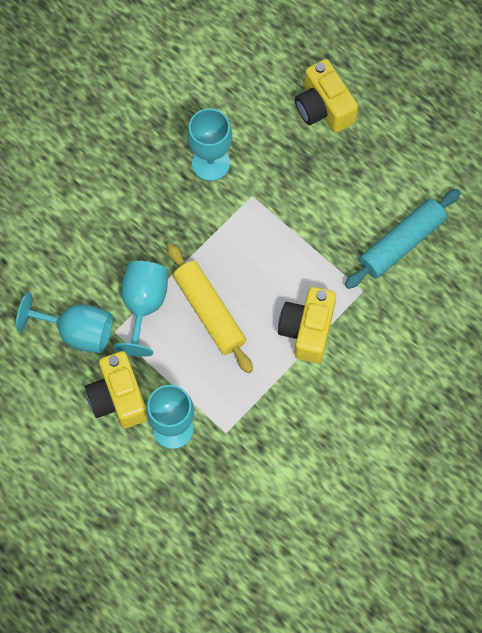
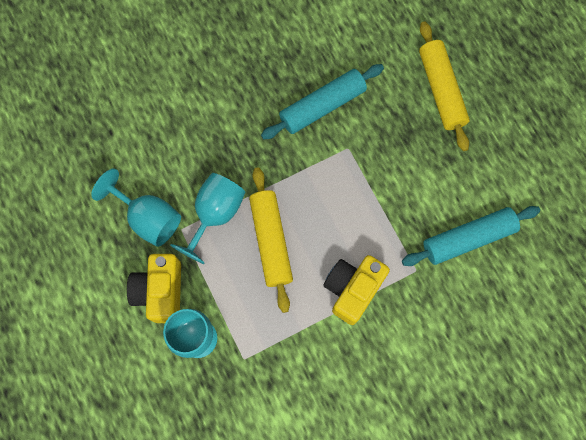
camera: 20 degrees right, 5 degrees up
turquoise goblet [187,108,232,181] -> turquoise rolling pin [261,64,384,139]
yellow camera [295,59,358,133] -> yellow rolling pin [419,21,470,151]

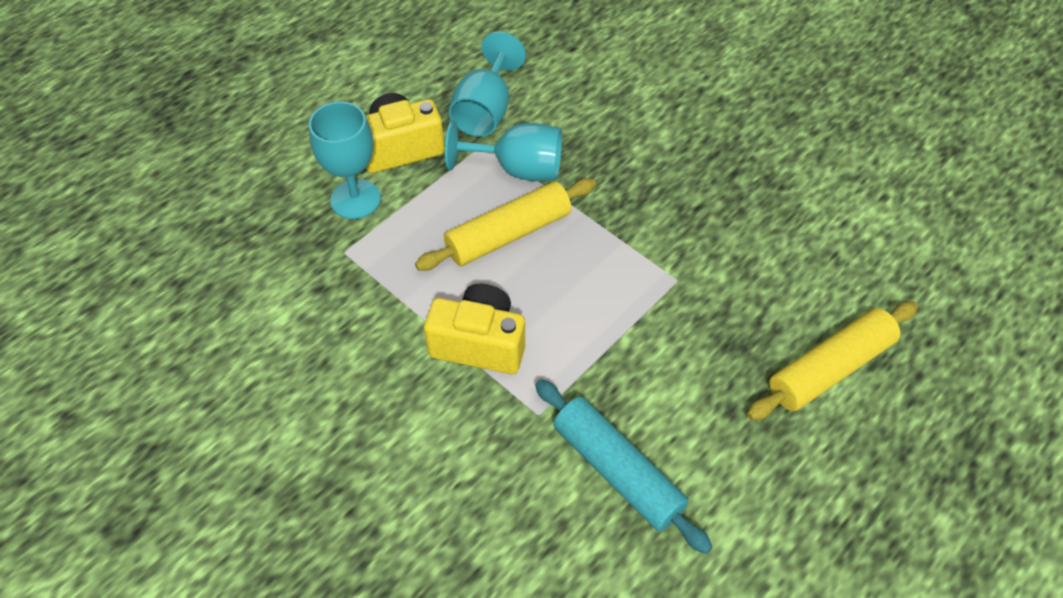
camera: 70 degrees right, 20 degrees down
turquoise rolling pin [261,64,384,139] -> none

